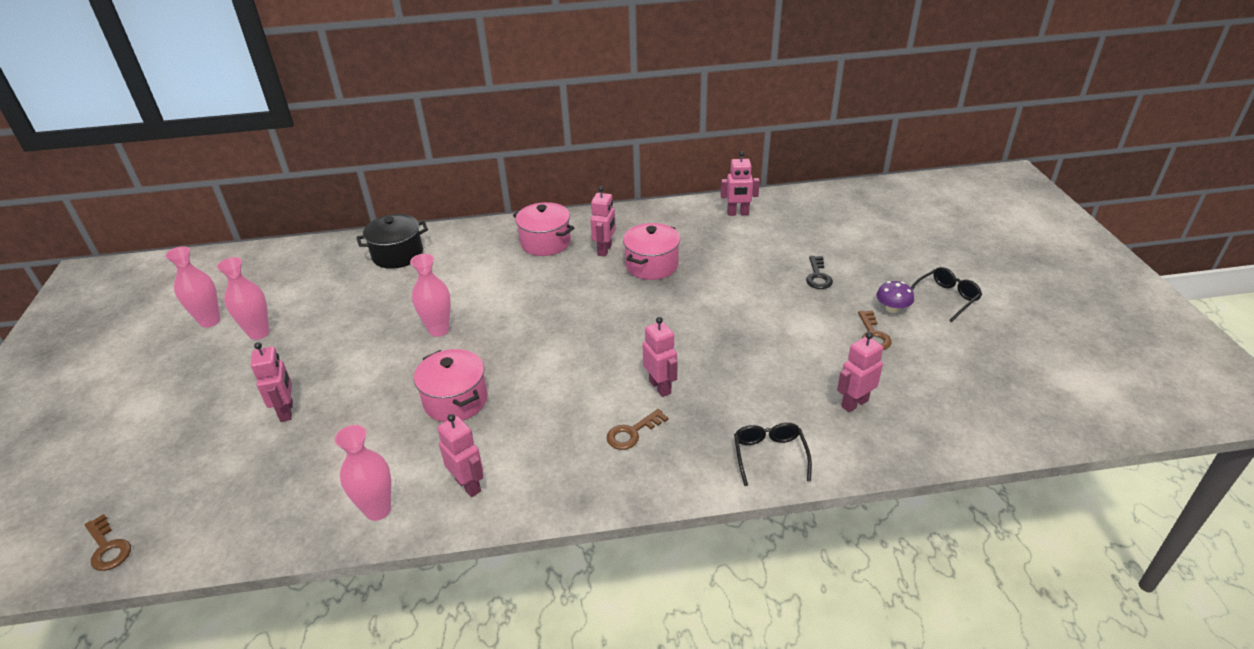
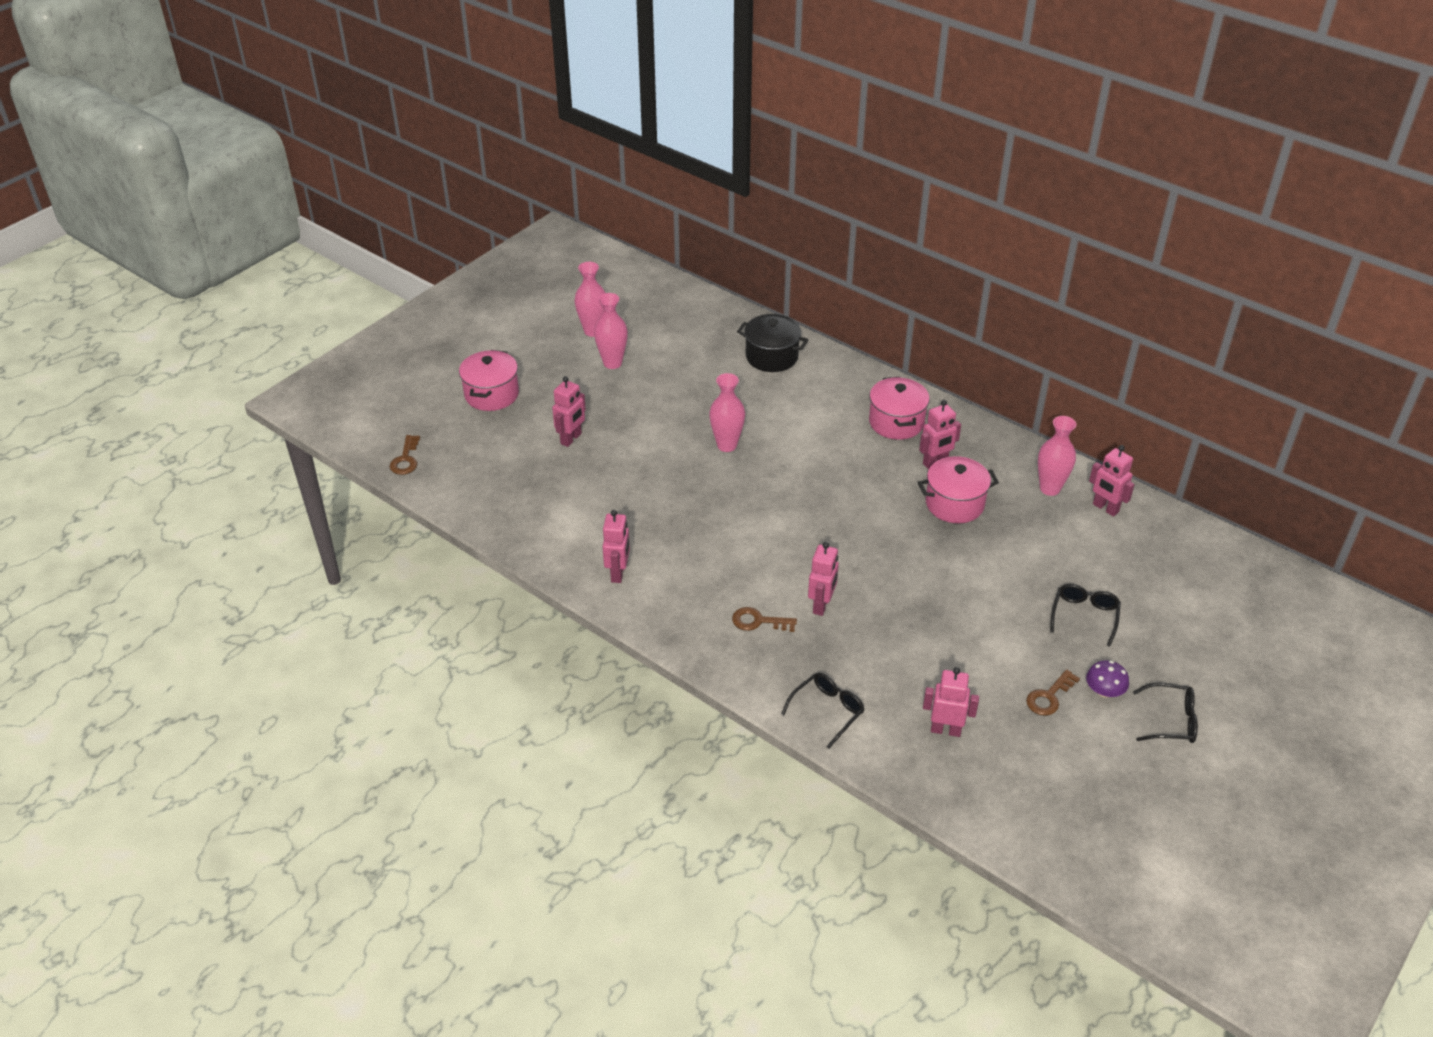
camera: 45 degrees right, 5 degrees up
pink vase [335,425,391,521] -> pink vase moved to [1038,416,1076,496]
pink pot [414,349,487,422] -> pink pot moved to [459,350,519,411]
black key [806,256,833,289] -> black glasses [1050,584,1121,647]

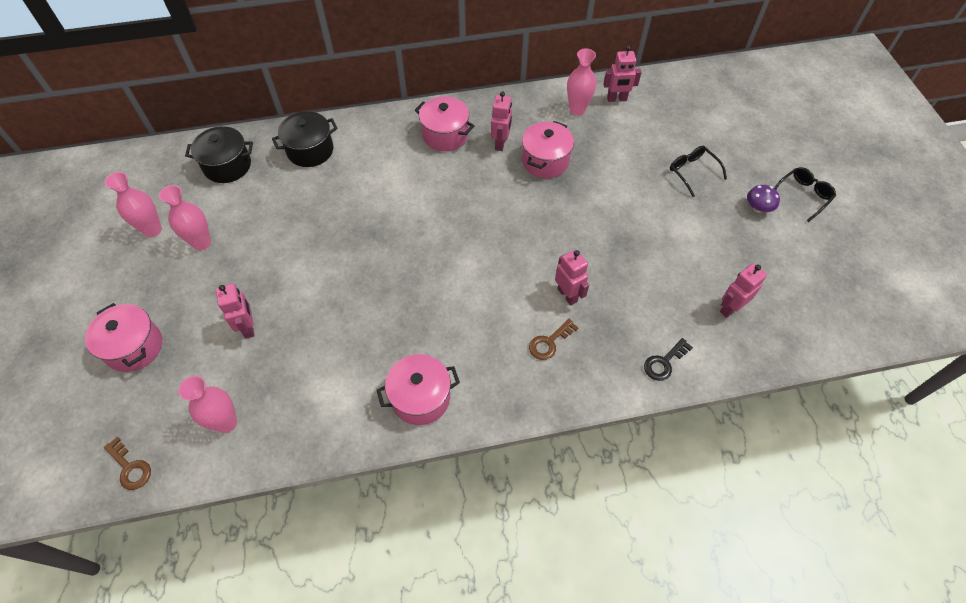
camera: 50 degrees left, 15 degrees up
pink robot [602,510,630,583] -> pink pot [377,354,460,425]
pink vase [709,373,745,452] -> pink vase moved to [179,376,237,433]
black glasses [781,673,865,748] -> black key [644,338,693,381]
brown key [1026,669,1080,716] -> none
none -> black pot [185,126,253,183]

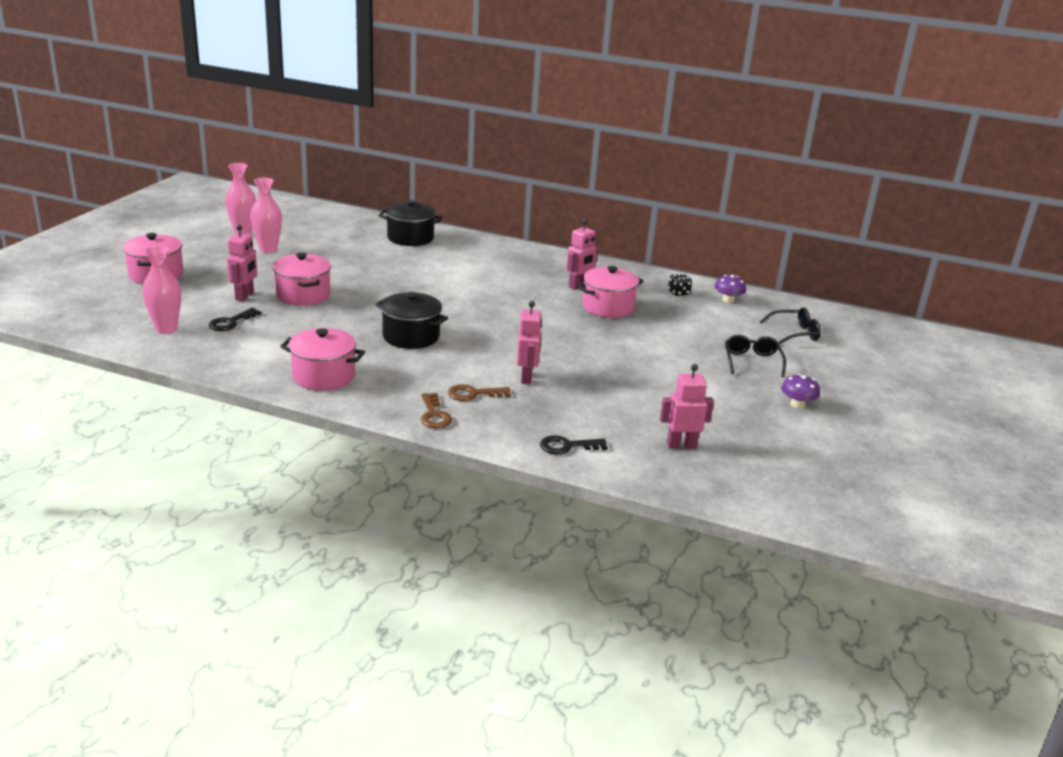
camera: 30 degrees right, 30 degrees down
brown key [104,437,151,490] -> brown key moved to [421,393,452,428]
black pot [185,126,253,183] -> black pot moved to [375,292,448,349]
pink pot [415,96,474,151] -> pink pot moved to [272,252,331,306]
pink vase [567,49,596,116] -> black dice [668,273,692,296]
pink robot [603,46,642,102] -> purple mushroom [714,275,746,303]
black glasses [774,167,836,222] -> black glasses moved to [760,307,821,344]
none -> black key [208,308,262,331]

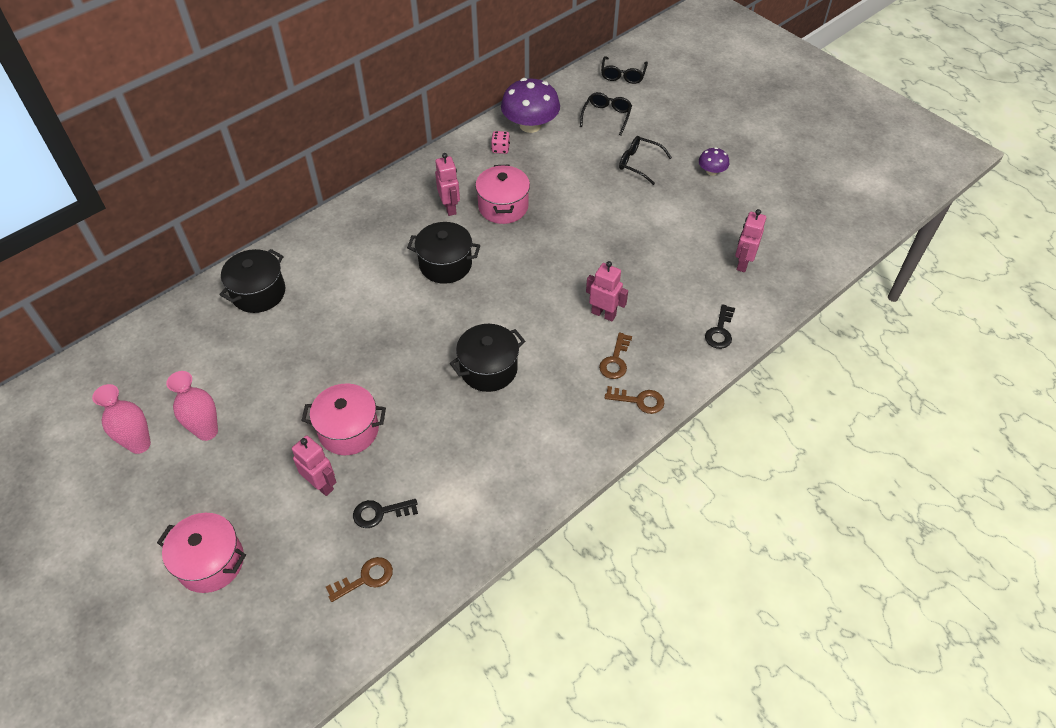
camera: 60 degrees left, 25 degrees up
pink vase [142,246,181,334] -> brown key [326,557,393,602]
black key [208,308,262,331] -> black key turned 105 degrees clockwise [353,499,418,528]
pink pot [280,328,365,391] -> none
black dice [668,273,692,296] -> pink dice [491,131,510,154]
purple mushroom [714,275,746,303] -> purple mushroom [501,78,560,133], size x2.00
none -> black pot [407,222,480,284]
none -> black glasses [601,56,648,84]

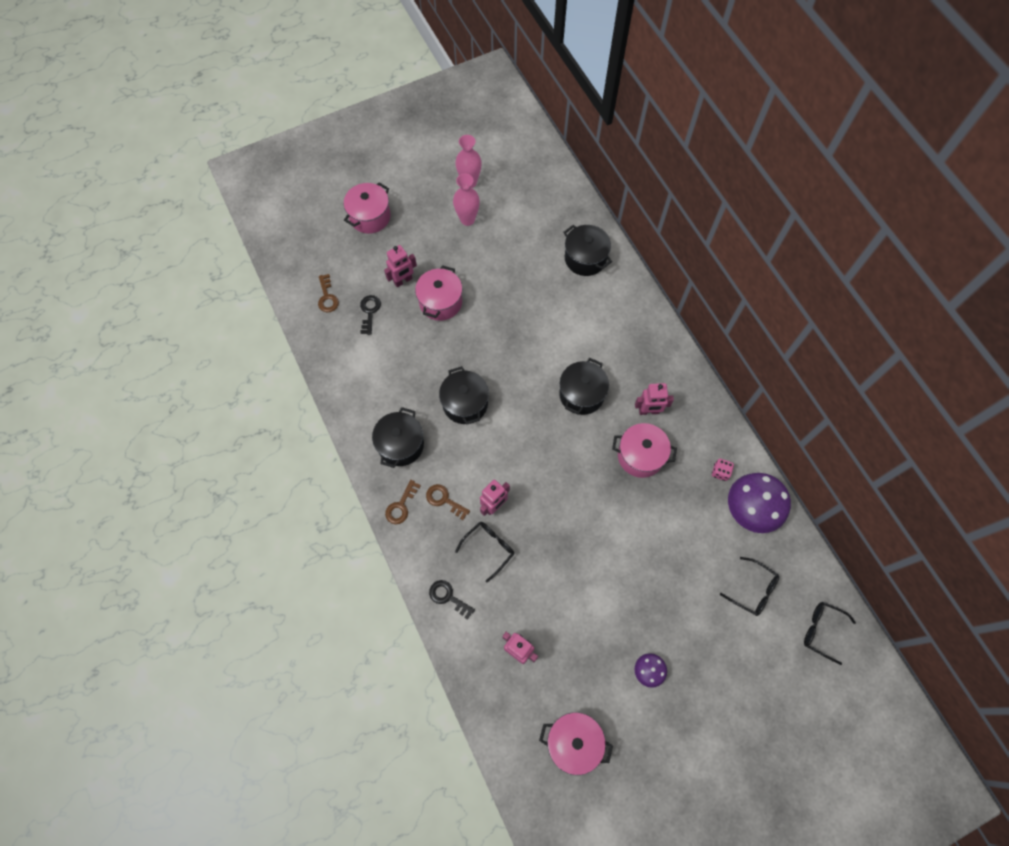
camera: 105 degrees right, 15 degrees up
black glasses [619,136,672,185] -> black glasses moved to [455,522,514,582]
none -> black pot [372,407,424,468]
none -> pink pot [539,712,613,775]

